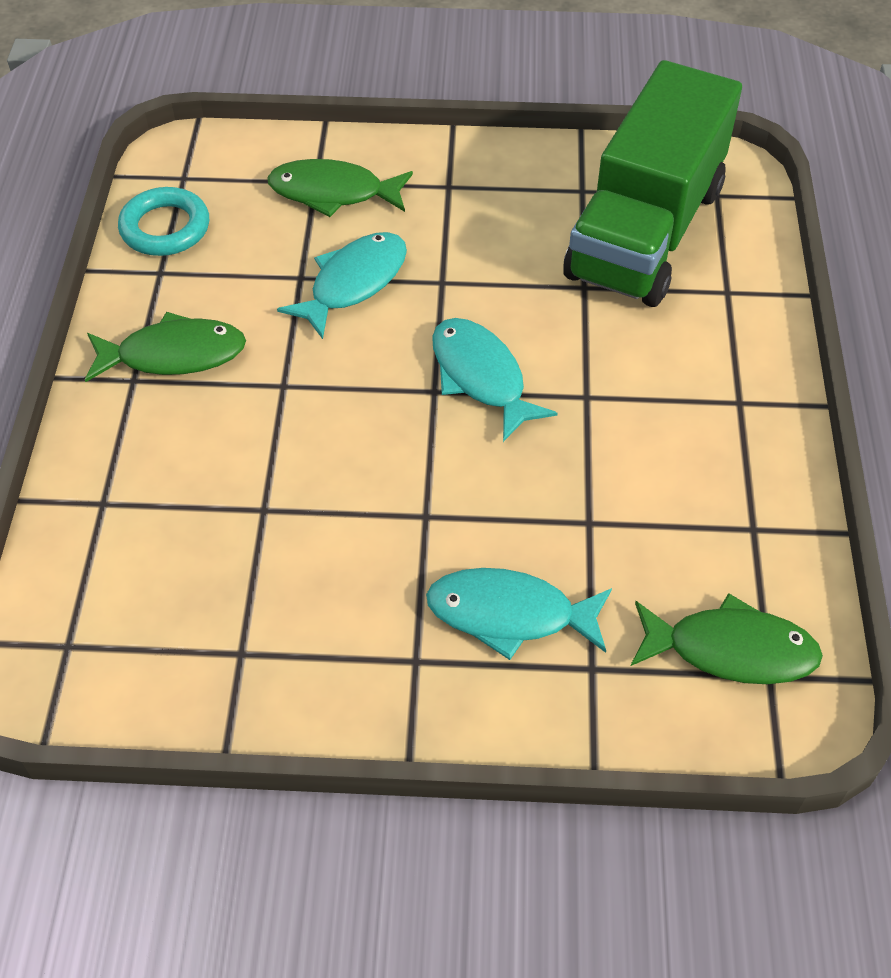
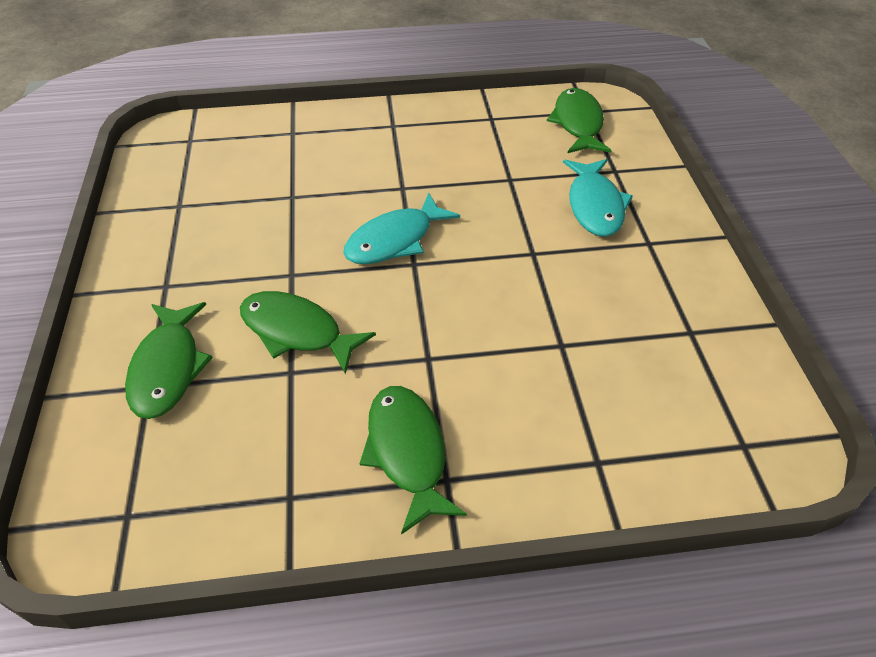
camera: 100 degrees left, 5 degrees down
turquoise ring [118,187,209,256] -> none
turquoise fish [277,232,407,339] -> green fish [240,291,376,374]
green truck [563,60,742,307] -> none

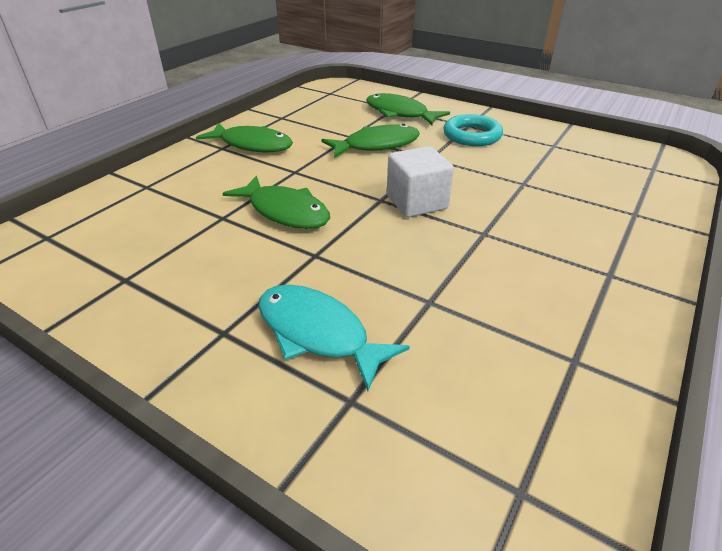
camera: 130 degrees right, 10 degrees down
turquoise fish [343,193,460,264] -> white cube [387,146,454,217]
green fish [547,88,611,153] -> green fish moved to [222,176,330,229]
none -> turquoise ring [443,114,503,146]

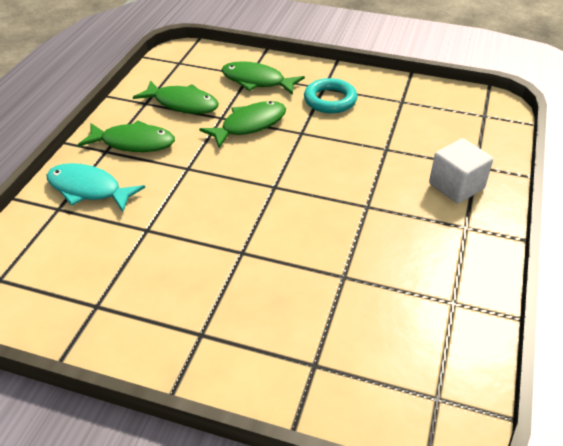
camera: 15 degrees left, 5 degrees up
green fish [222,176,330,229] -> green fish moved to [133,80,219,114]
turquoise fish [258,285,410,391] -> turquoise fish moved to [46,163,145,212]
white cube [387,146,454,217] -> white cube moved to [429,138,493,204]

